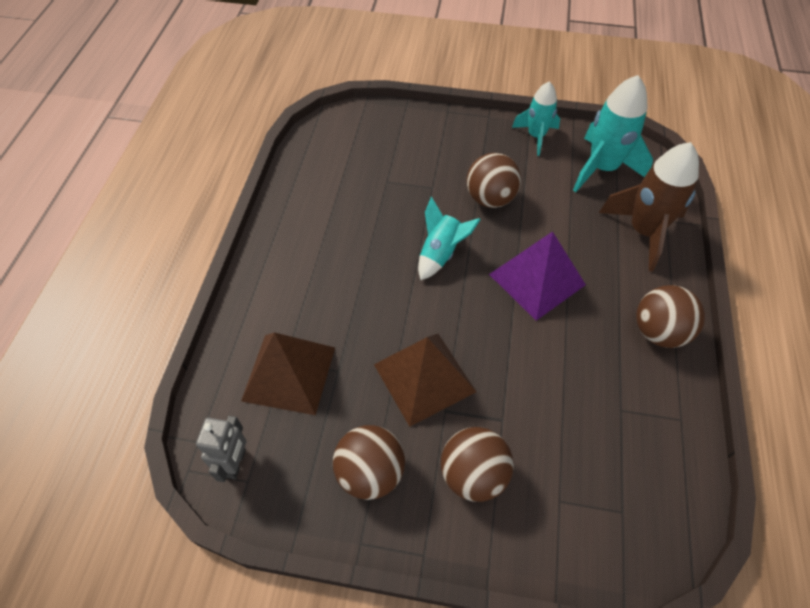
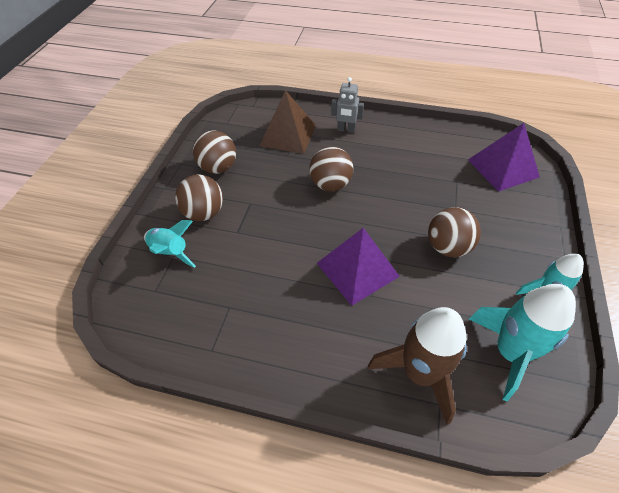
camera: 95 degrees right, 5 degrees down
grey robot [196,416,246,482] -> grey robot moved to [331,77,364,133]
brown pyramid [374,334,476,427] -> none
turquoise rocket [418,197,481,280] -> turquoise rocket moved to [144,220,196,268]
brown ball [636,285,705,348] -> brown ball moved to [309,147,353,191]
none -> purple pyramid [468,123,540,192]

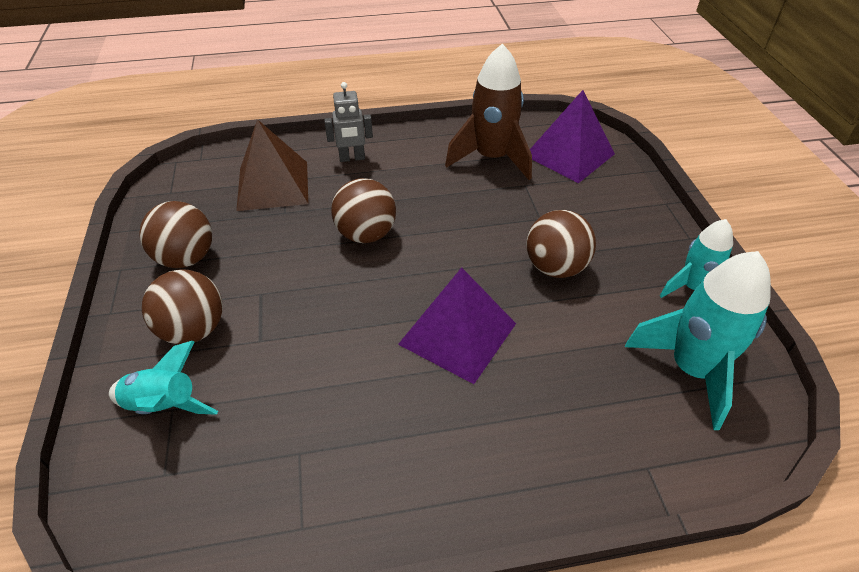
camera: 25 degrees left, 5 degrees down
brown rocket [368,307,467,425] -> brown rocket moved to [445,44,532,180]

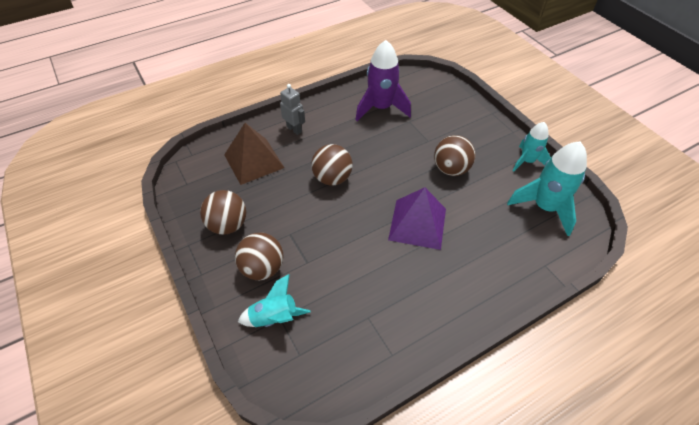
camera: 20 degrees left, 5 degrees up
grey robot [324,82,373,162] -> grey robot turned 105 degrees counterclockwise [280,84,305,135]
brown rocket [445,44,532,180] -> purple rocket [356,40,411,121]
purple pyramid [530,90,615,183] -> none

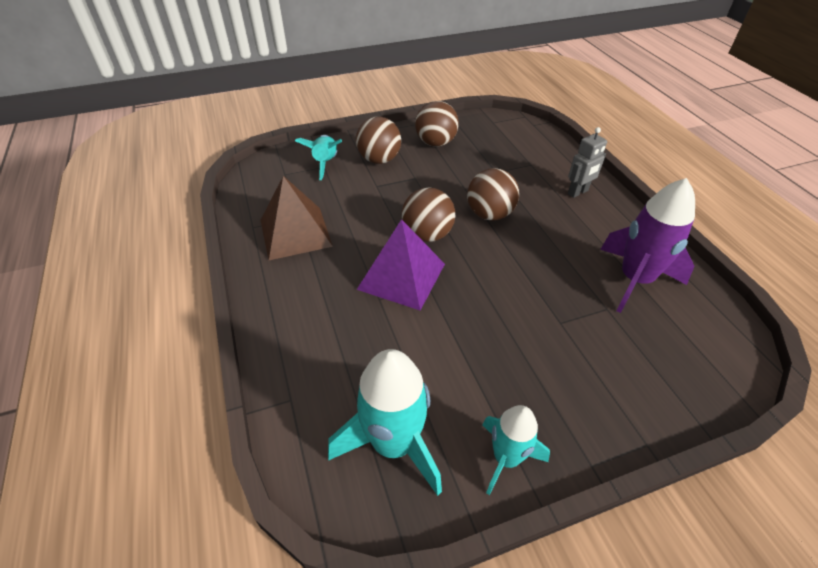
camera: 100 degrees right, 5 degrees down
brown pyramid [224,123,284,185] -> brown pyramid moved to [260,176,333,260]
brown ball [434,135,476,176] -> brown ball moved to [402,188,455,242]

